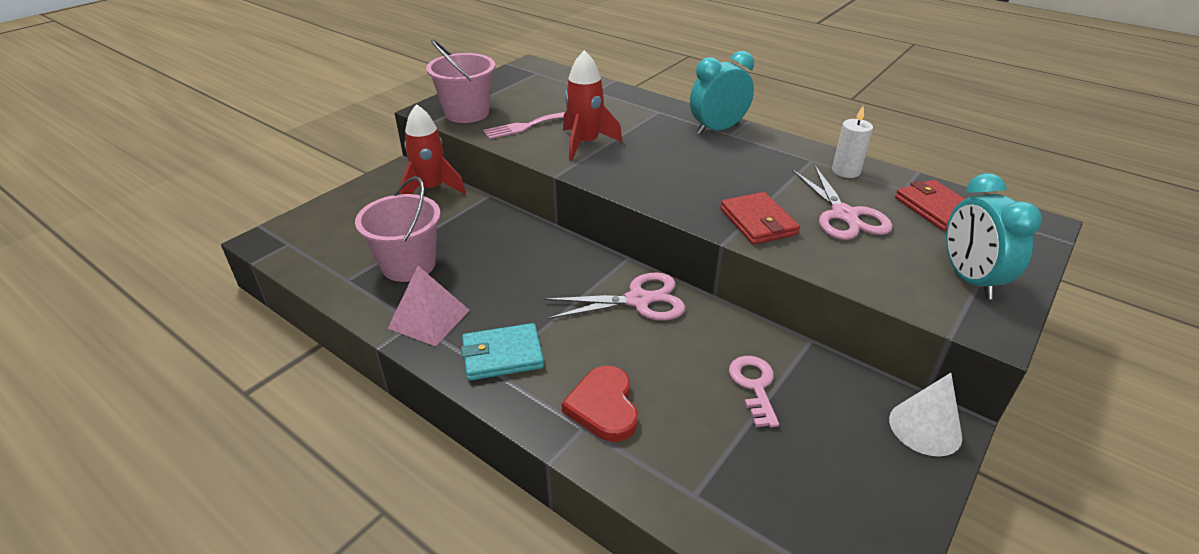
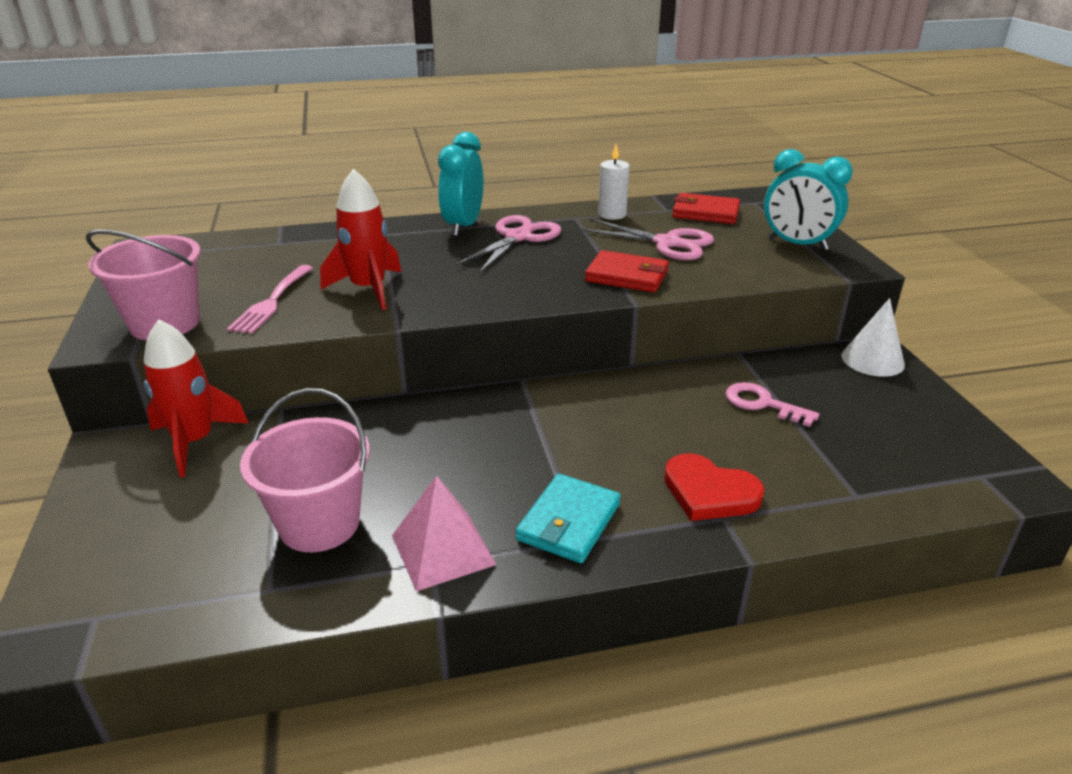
camera: 50 degrees left, 5 degrees down
pink scissors [544,272,685,320] -> pink scissors moved to [456,215,562,273]

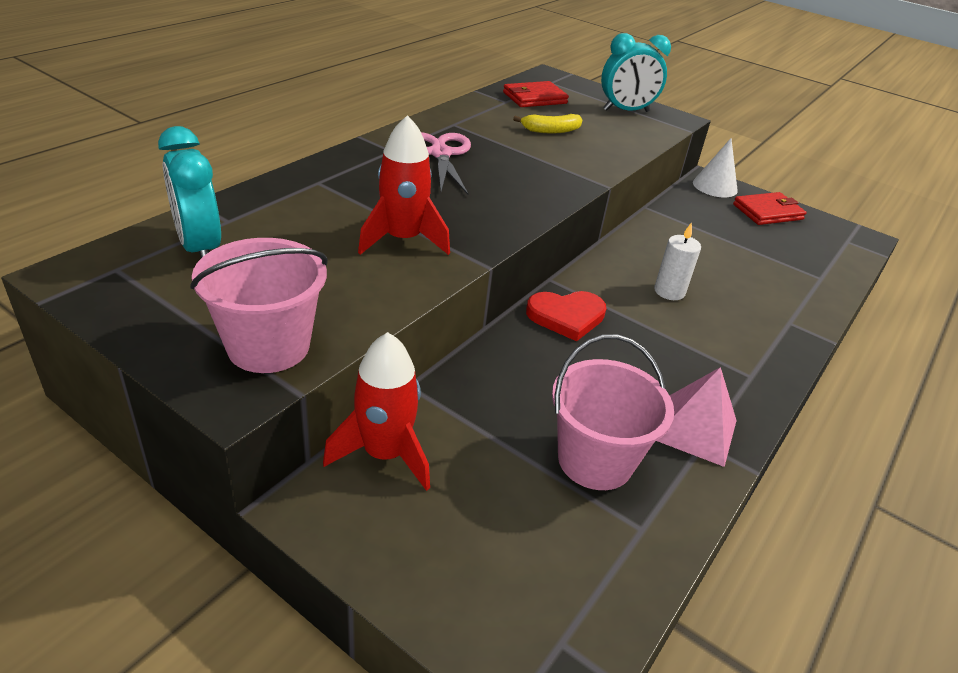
camera: 45 degrees left, 5 degrees up
pink fork [227,265,313,334] -> none
turquoise clock [438,132,483,236] -> turquoise clock moved to [158,126,221,258]
turquoise wallet [516,474,621,563] -> none
pink scissors [579,218,714,260] -> yellow banana [513,114,583,133]
red wallet [585,250,669,292] -> red wallet moved to [733,192,807,225]
white candle [598,144,630,220] -> white candle moved to [654,222,701,300]
red heart [664,453,765,521] -> red heart moved to [526,291,607,341]
pink key [726,382,820,427] -> none

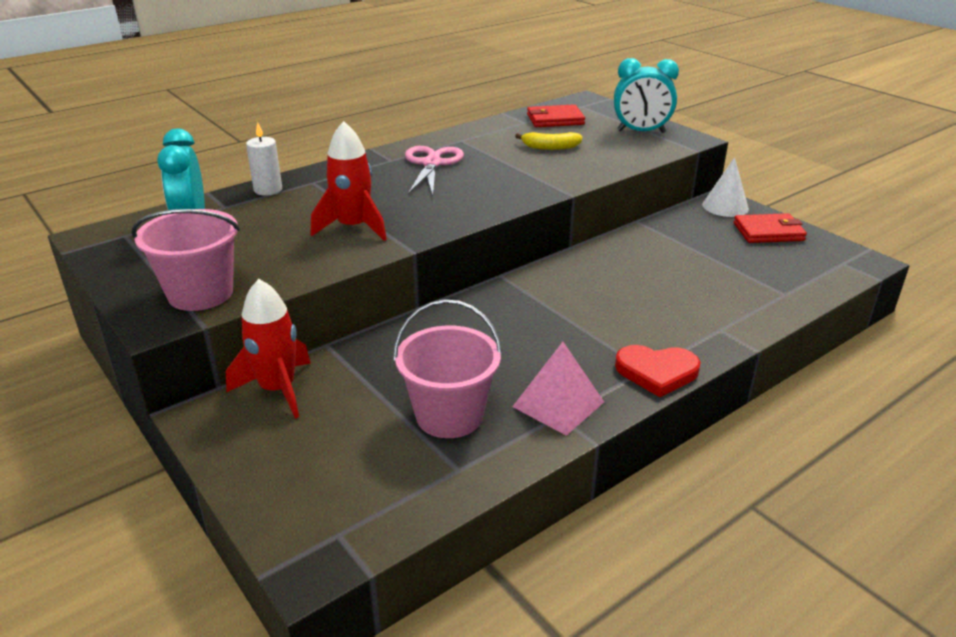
camera: 20 degrees right, 5 degrees down
red heart [526,291,607,341] -> red heart moved to [615,345,701,397]
white candle [654,222,701,300] -> white candle moved to [246,122,282,196]

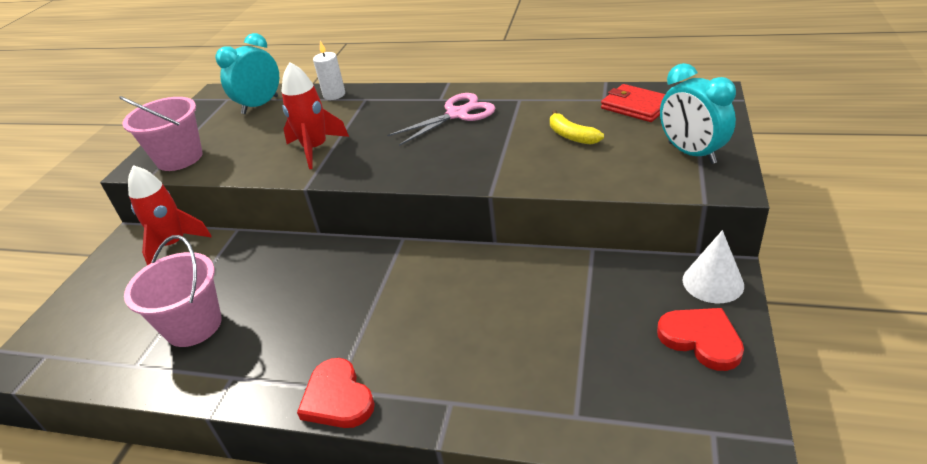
camera: 55 degrees right, 5 degrees up
pink pyramid [512,342,604,436] -> none
red wallet [734,213,807,243] -> red heart [657,308,744,371]

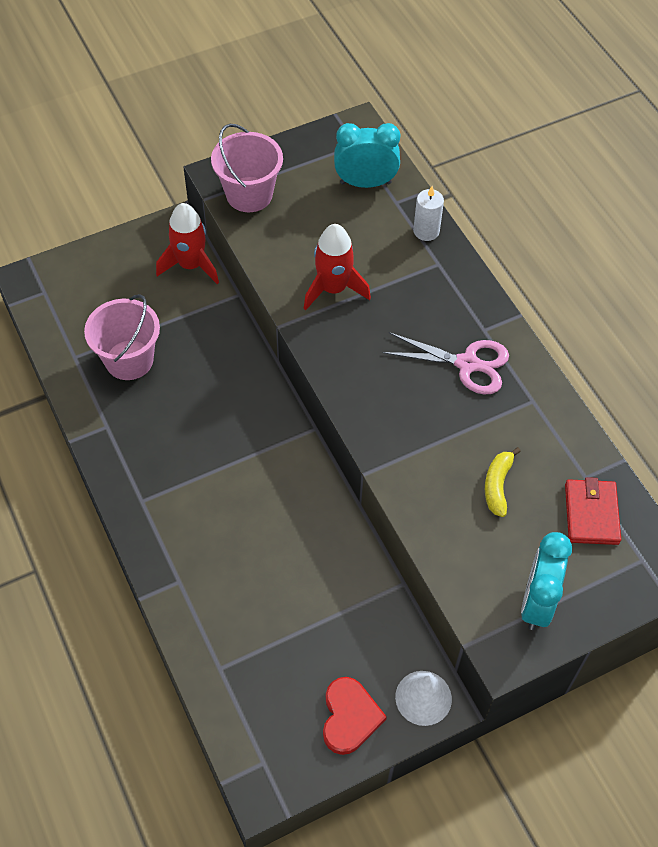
camera: 45 degrees right, 20 degrees up
red heart [297,358,375,428] -> none

